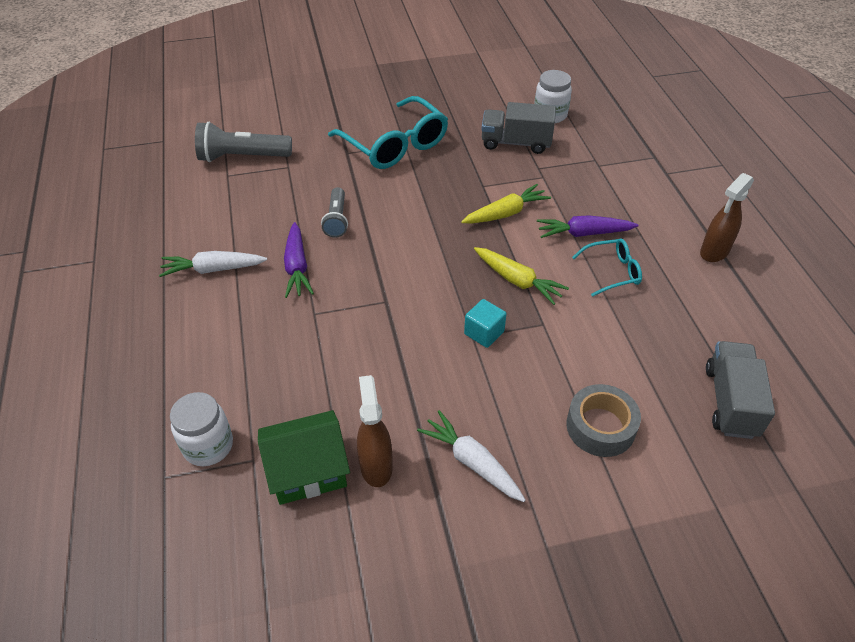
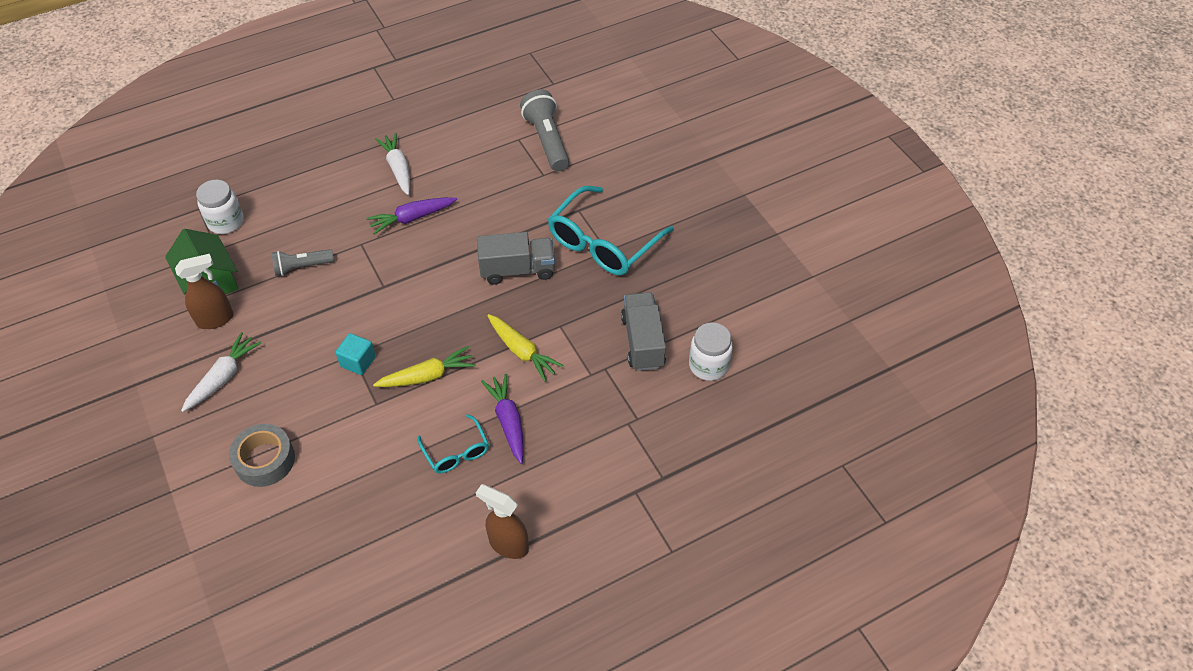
camera: 75 degrees right, 5 degrees up
grey flashlight [321,187,348,238] -> grey flashlight moved to [271,249,334,276]
yellow carrot [474,247,569,305] -> yellow carrot turned 135 degrees counterclockwise [373,346,476,387]
grey truck [706,341,775,439] -> grey truck moved to [477,232,555,285]

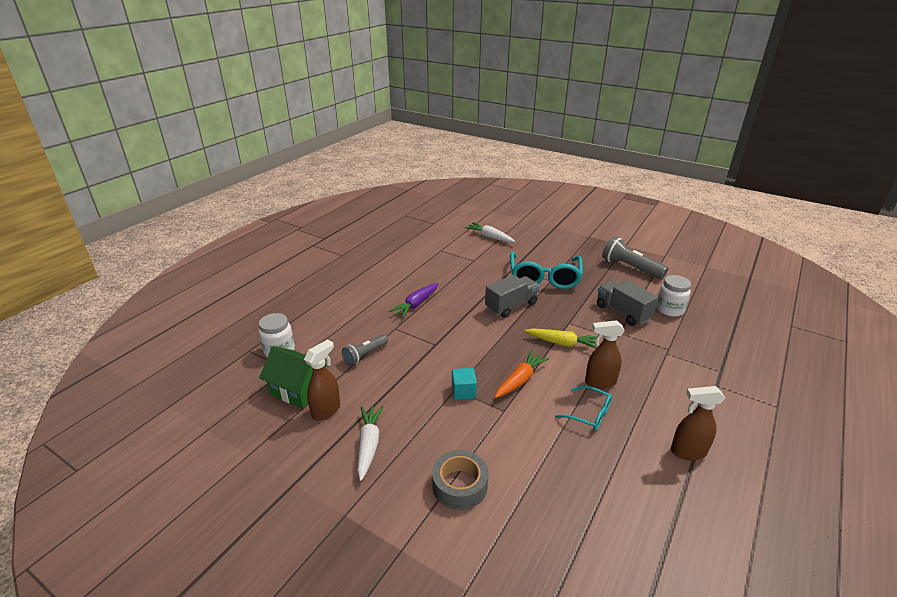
camera: 30 degrees left, 20 degrees down
yellow carrot [373,346,476,387] -> orange carrot [494,350,549,398]
white carrot [375,133,410,195] -> white carrot moved to [465,222,515,242]
purple carrot [481,373,524,464] -> brown spray bottle [585,320,625,389]
grey flashlight [520,90,570,171] -> grey flashlight moved to [602,236,668,279]

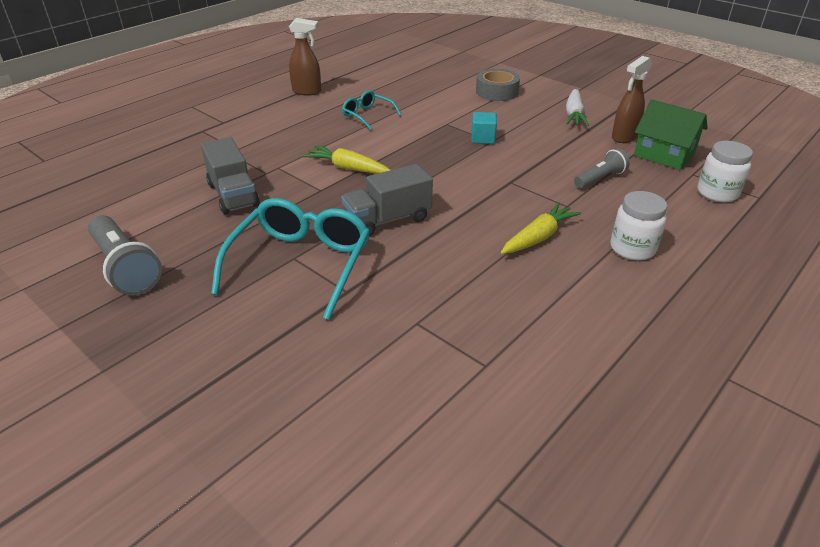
camera: 170 degrees left, 5 degrees up
purple carrot [389,283,439,318] -> yellow carrot [501,202,581,254]
white carrot [465,222,515,242] -> none
orange carrot [494,350,549,398] -> none
brown spray bottle [585,320,625,389] -> none
white jar [656,275,691,317] -> white jar moved to [610,191,667,260]

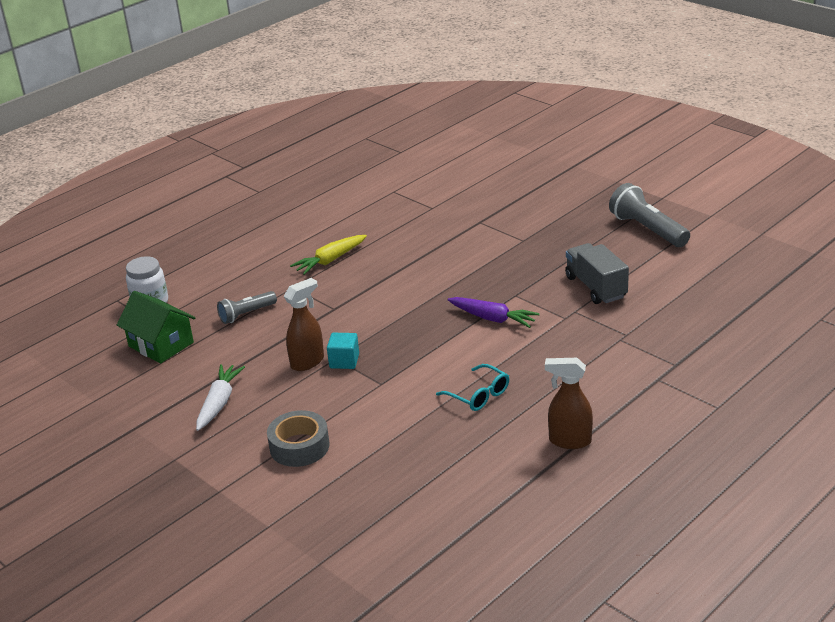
camera: 175 degrees left, 5 degrees down
turquoise glasses [211,198,370,320] -> none
yellow carrot [303,145,390,174] -> purple carrot [447,297,540,328]
grey truck [342,164,433,237] -> none
white jar [610,191,667,260] -> none
brown spray bottle [612,56,652,143] -> brown spray bottle moved to [284,278,324,371]

